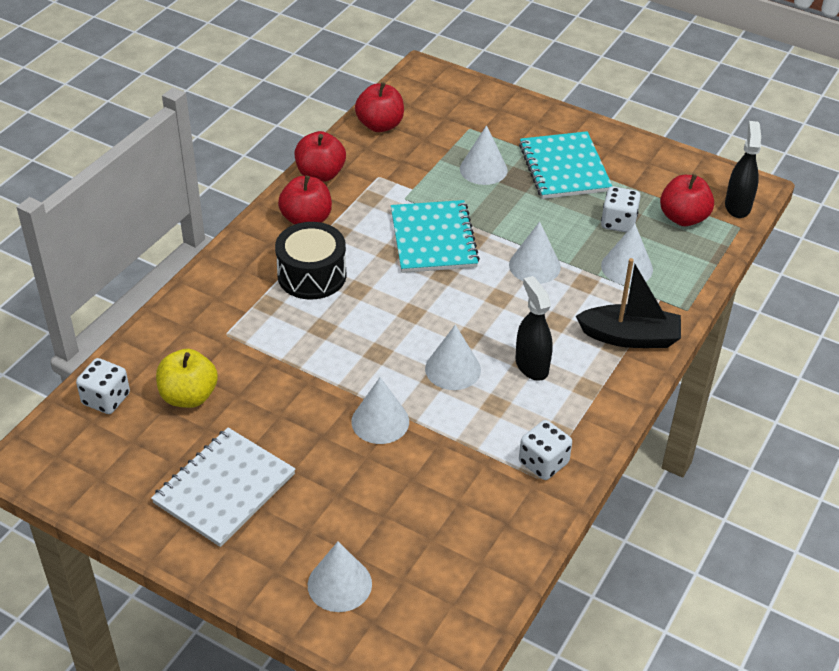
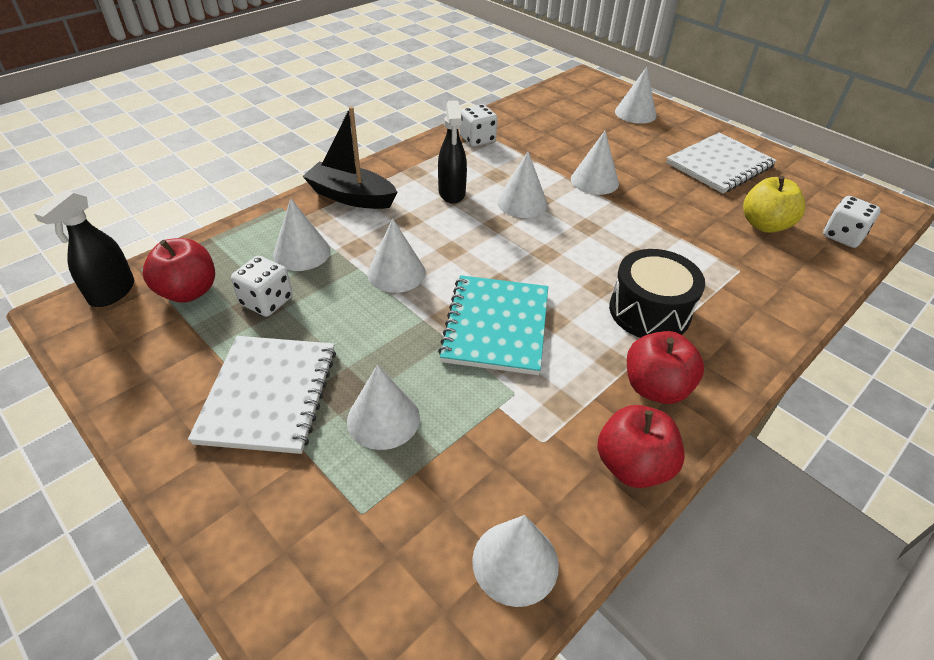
camera: 165 degrees left, 0 degrees up
red apple [355,82,404,132] -> white cone [472,515,559,607]
turquoise notebook [519,131,613,199] -> white notebook [188,336,336,454]

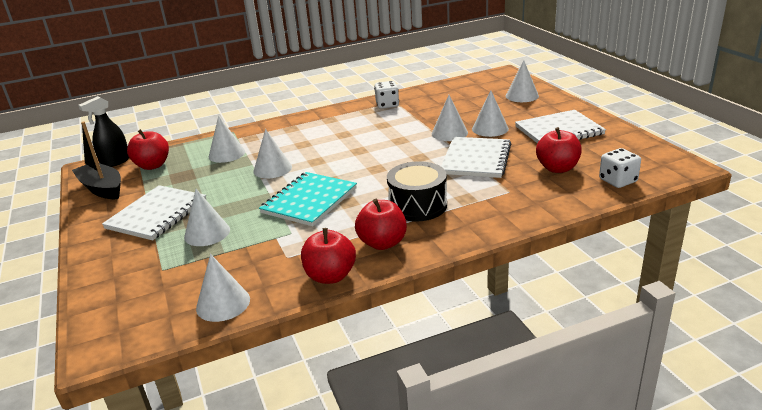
camera: 25 degrees right, 15 degrees down
white dice [231,256,293,317] -> none
black boat [303,106,397,209] -> black boat moved to [72,122,121,199]
black spray bottle [438,101,467,204] -> none
white cone [497,151,548,218] -> white cone moved to [472,90,509,137]
yellow apple [743,176,805,233] -> red apple [536,127,582,173]
none -> white notebook [441,137,511,178]

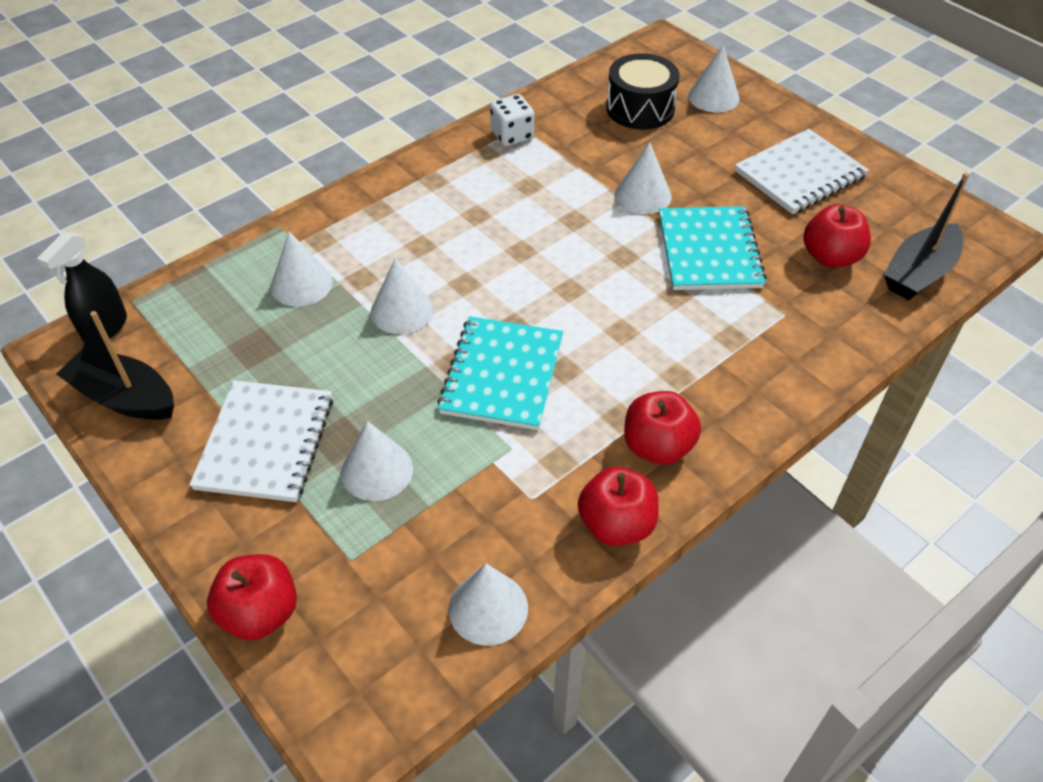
camera: 20 degrees left, 20 degrees up
red apple [127,129,169,170] -> red apple moved to [207,554,297,640]
black drum [387,161,447,222] -> black drum moved to [606,53,680,130]
white notebook [441,137,511,178] -> turquoise notebook [659,206,767,290]
white cone [472,90,509,137] -> none
white dice [599,148,641,188] -> black boat [884,172,969,300]

